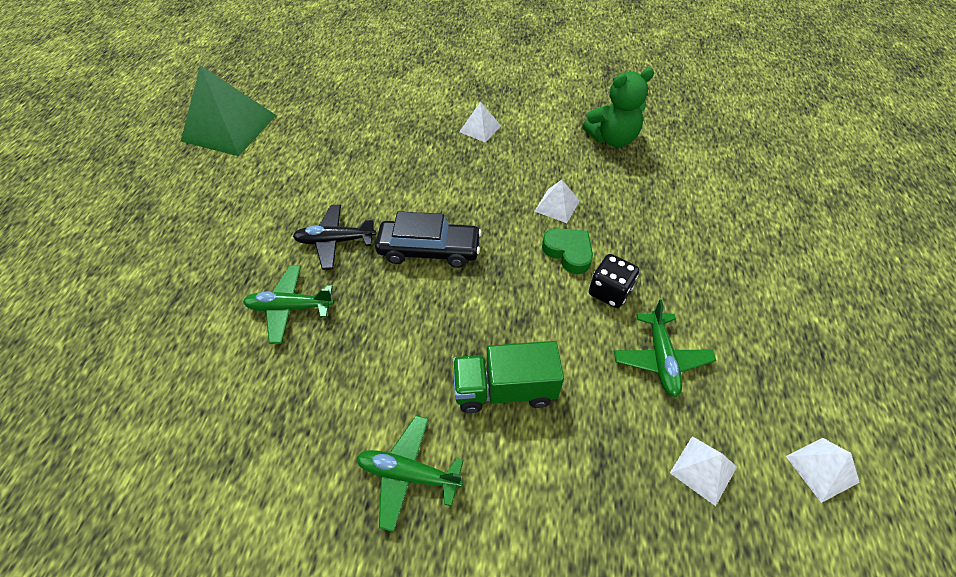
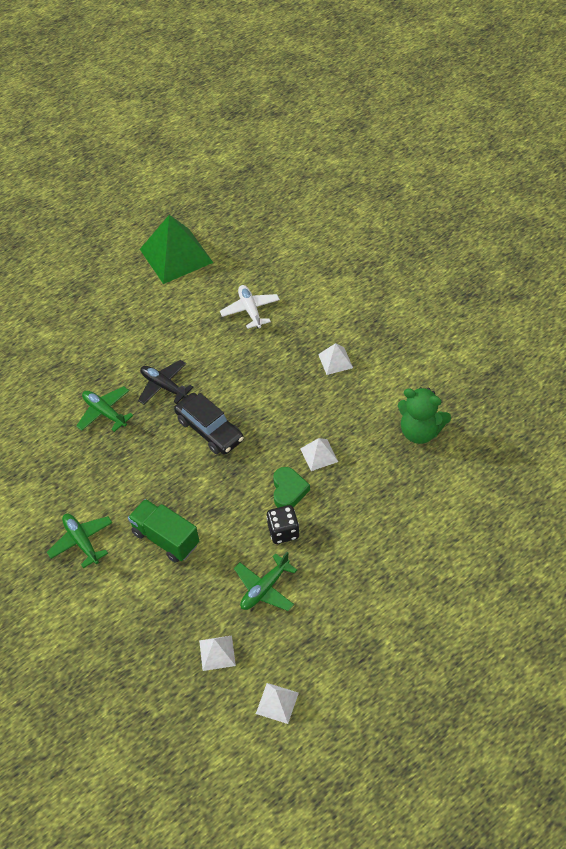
camera: 45 degrees right, 0 degrees up
none -> white plane [220,285,280,329]

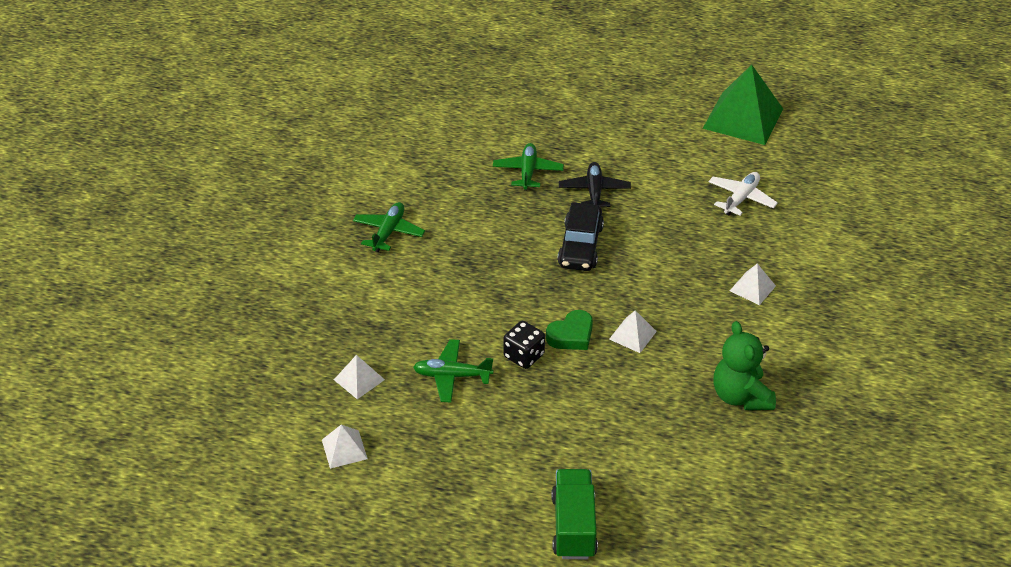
camera: 50 degrees right, 10 degrees down
green truck [128,499,199,563] -> green truck moved to [551,469,598,559]

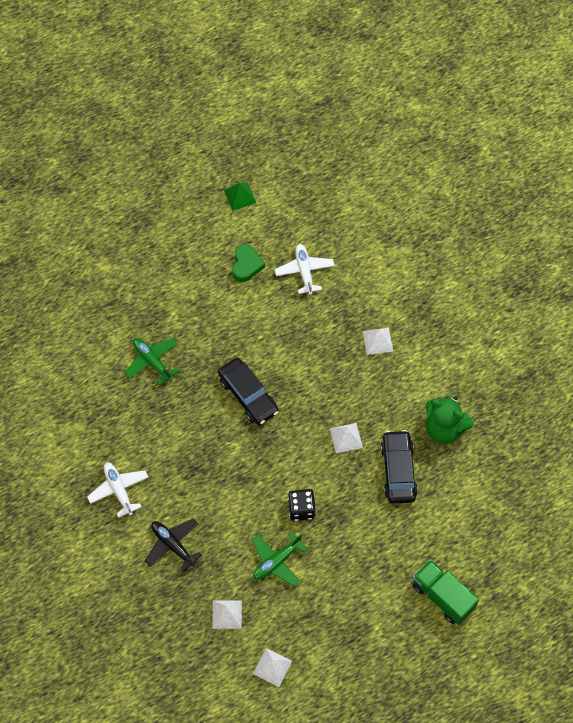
camera: 45 degrees left, 20 degrees up
green plane [353,202,425,252] -> white plane [87,462,148,518]
green heart [546,310,593,350] -> green heart moved to [232,244,265,282]
black plane [559,162,631,207] -> black plane moved to [145,519,202,572]
green pyramid [702,64,783,145] -> green pyramid [224,182,256,211], size x0.46
none -> black car [380,430,418,504]

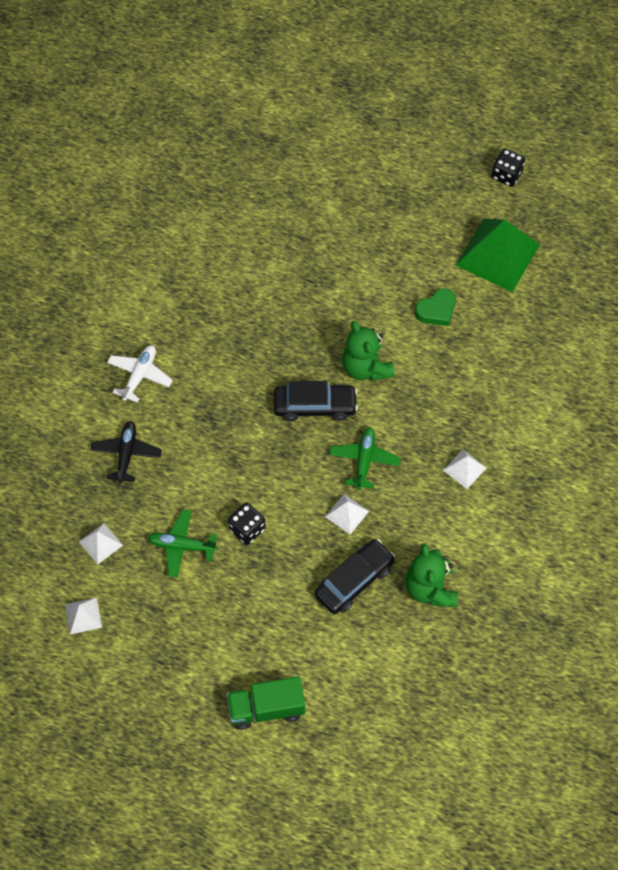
camera: 50 degrees right, 0 degrees up
green plane [125,338,179,386] -> green plane moved to [329,427,401,490]
black car [218,358,279,425] -> black car turned 105 degrees counterclockwise [274,381,358,421]
green pyramid [224,182,256,211] -> green pyramid [455,219,540,292], size x2.16
white plane [275,244,335,295] -> none
green truck [413,560,479,625] -> green truck turned 105 degrees counterclockwise [227,677,305,730]
none -> green teddy bear [342,321,395,381]
none -> black dice [491,148,525,187]

